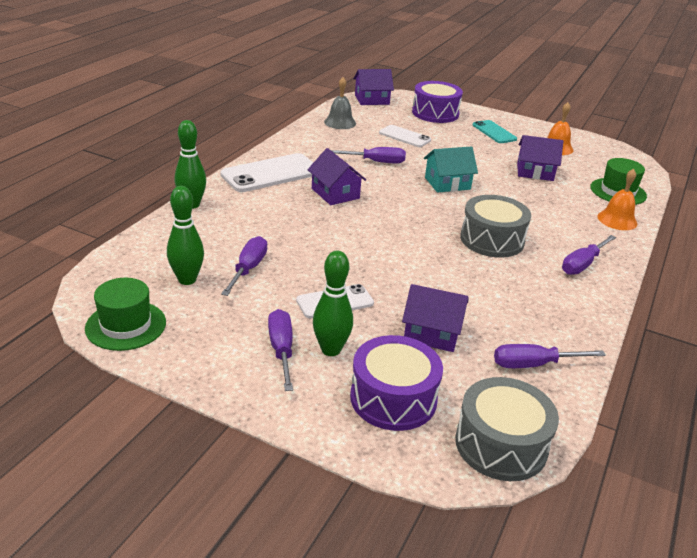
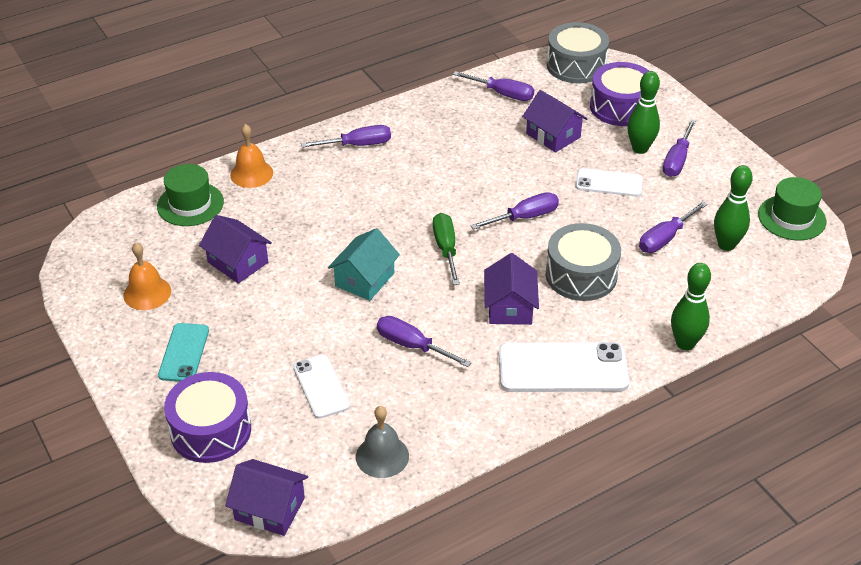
camera: 145 degrees left, 10 degrees up
turquoise house [424,146,478,193] -> turquoise house turned 75 degrees counterclockwise [328,228,400,301]
grey drum [460,195,531,258] -> grey drum moved to [546,223,621,301]
none -> green screwdriver [433,213,460,285]
none -> purple screwdriver [470,192,559,230]

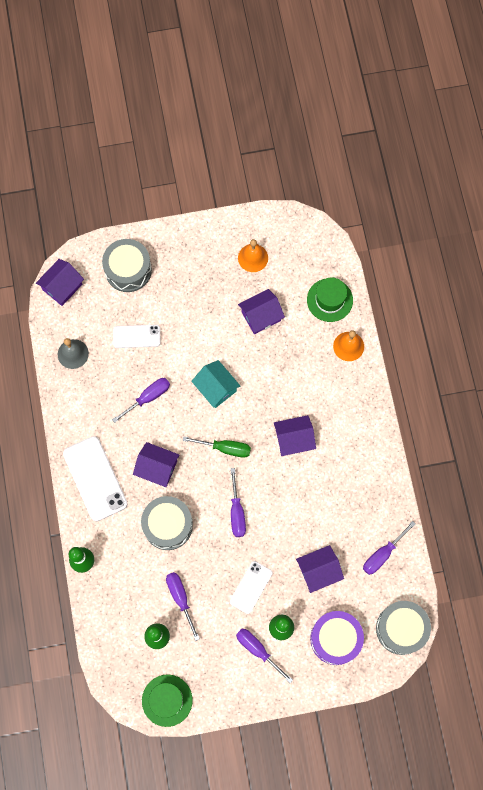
camera: 110 degrees right, 30 degrees up
turquoise phone [158,323,209,382] -> none
purple drum [164,372,251,463] -> grey drum [102,239,152,292]
purple screwdriver [301,125,391,148] -> none
white phone [499,342,629,392] -> white phone turned 45 degrees counterclockwise [63,436,128,521]
none -> purple house [274,415,316,456]

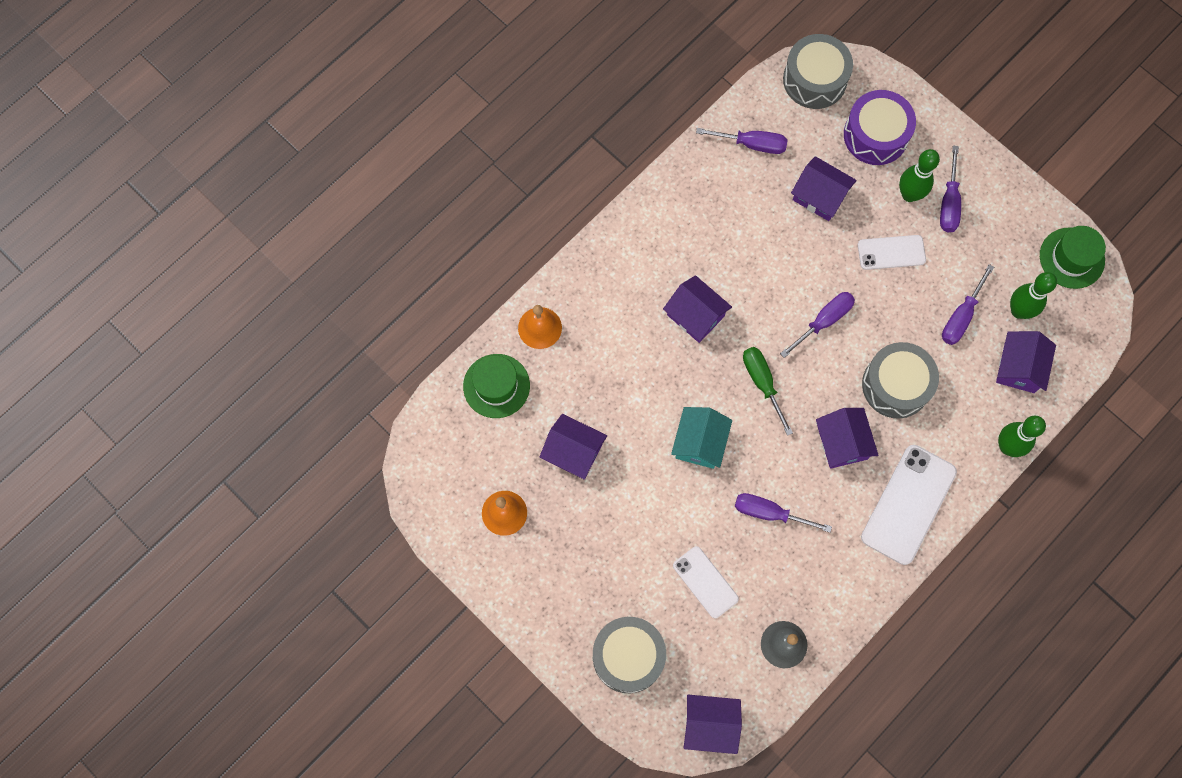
camera: 125 degrees left, 0 degrees up
none -> purple house [996,331,1056,393]

